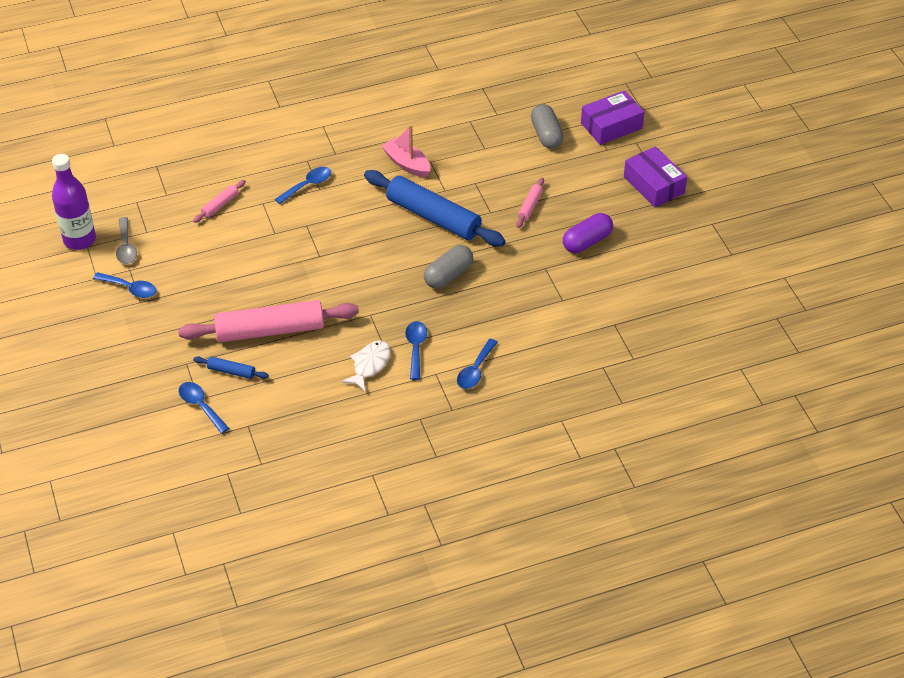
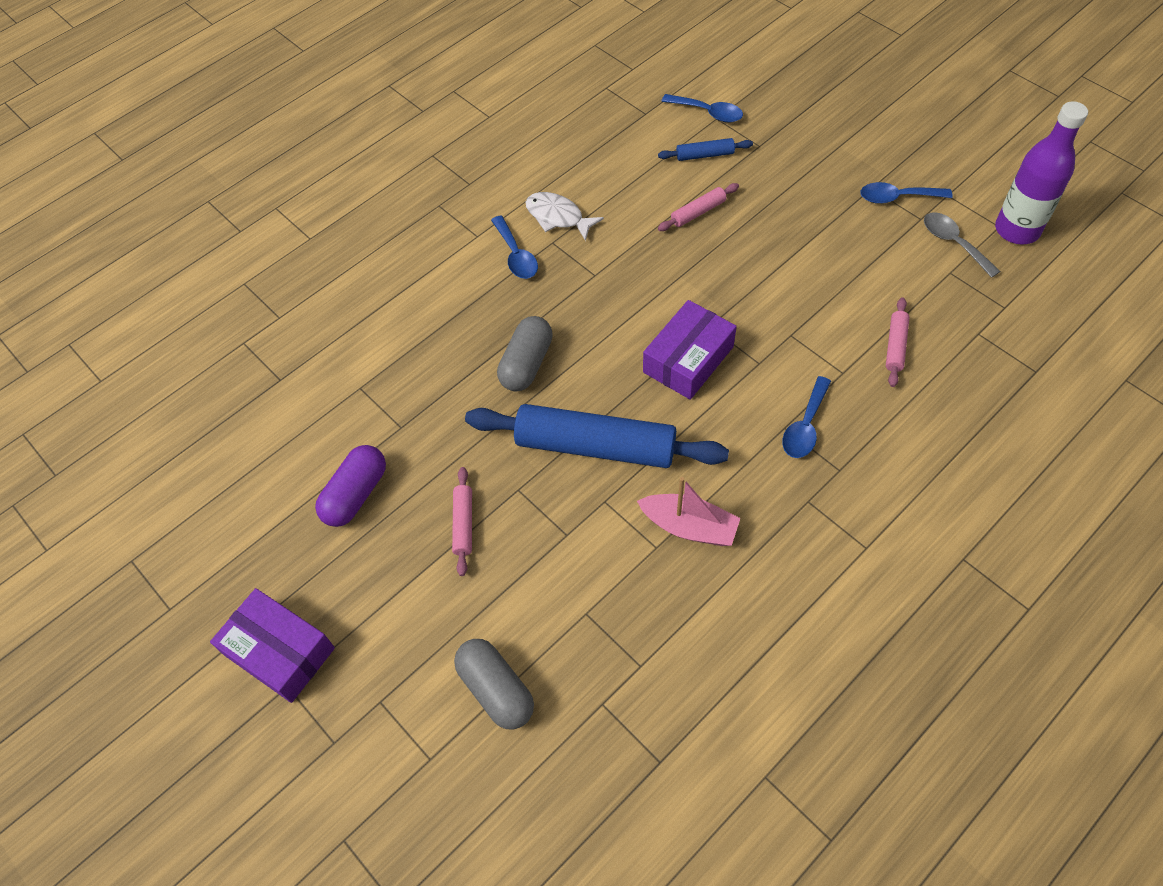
camera: 160 degrees right, 10 degrees up
pink rolling pin [178,300,359,342] -> pink rolling pin [658,183,739,231], size x0.44
white fish [341,340,391,391] -> white fish turned 120 degrees clockwise [526,192,604,241]
blue spoon [457,339,498,389] -> none
purple box [581,90,644,145] -> purple box moved to [643,300,737,400]

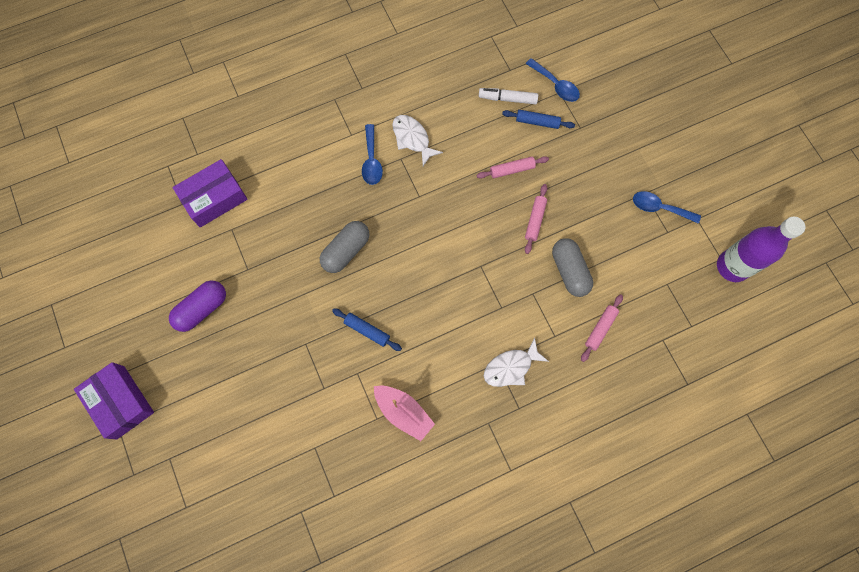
camera: 15 degrees right, 15 degrees up
pink rolling pin [452,467,472,576] -> pink rolling pin moved to [525,184,547,254]
grey capsule [454,639,534,730] -> grey capsule moved to [552,238,593,297]
blue rolling pin [465,404,729,468] -> blue rolling pin [332,308,402,351], size x0.44
purple box [643,300,737,400] -> purple box moved to [173,159,248,227]
blue spoon [782,376,831,458] -> white fish [484,338,549,387]
grey spoon [924,212,1001,278] -> none
none -> white marker [479,88,538,104]

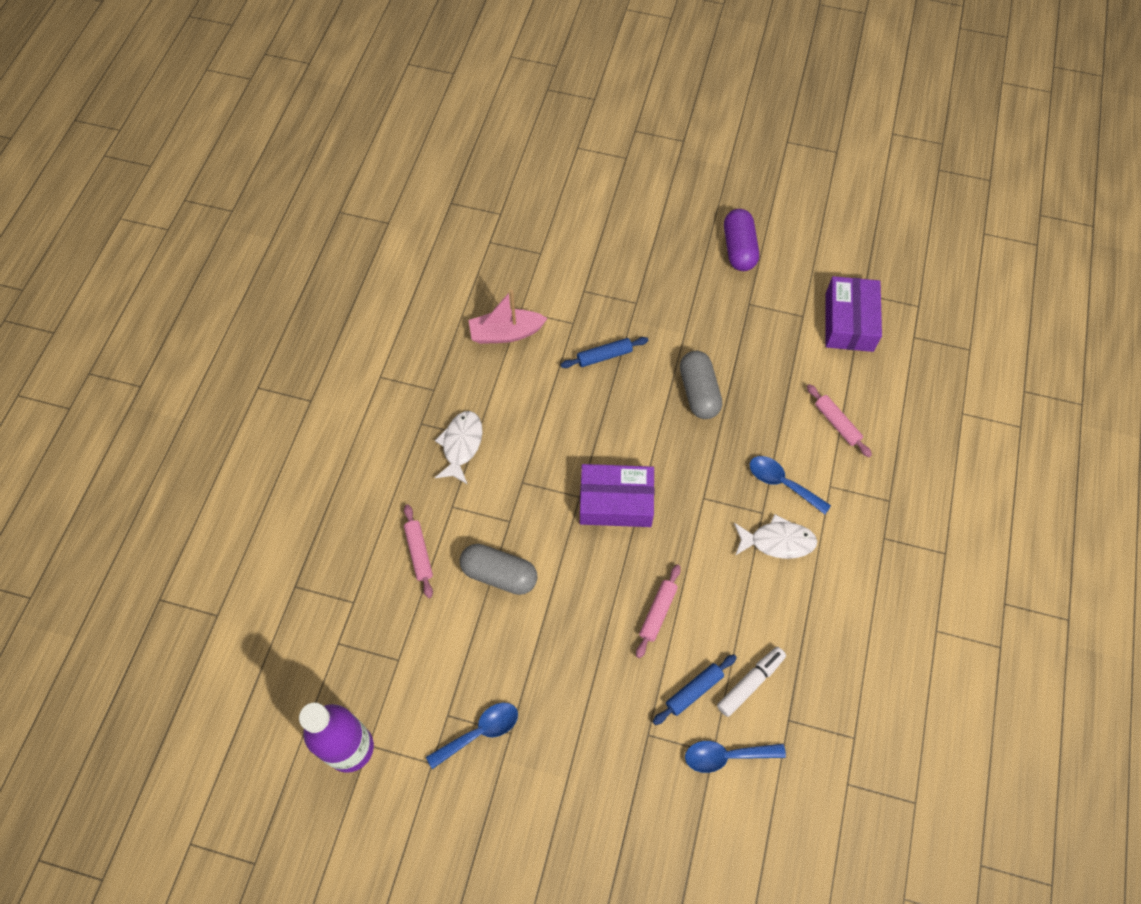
camera: 130 degrees right, 10 degrees down
purple box [74,362,154,439] -> purple box moved to [580,464,654,527]
pink rolling pin [525,184,547,254] -> pink rolling pin moved to [807,384,872,457]

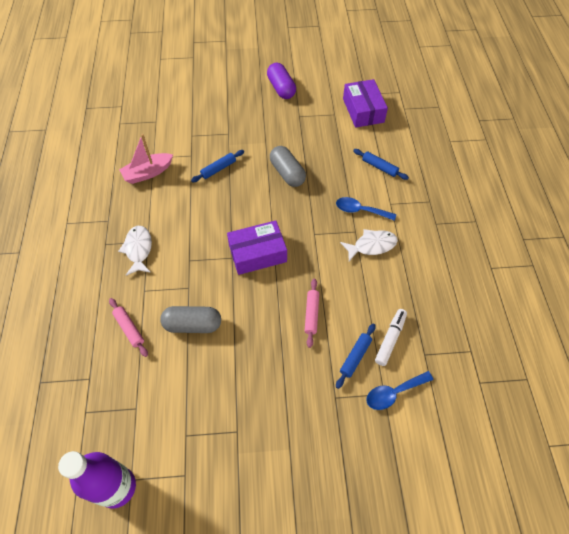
camera: 20 degrees left, 5 degrees down
blue spoon [426,703,518,769] -> none
pink rolling pin [807,384,872,457] -> blue rolling pin [353,149,409,180]

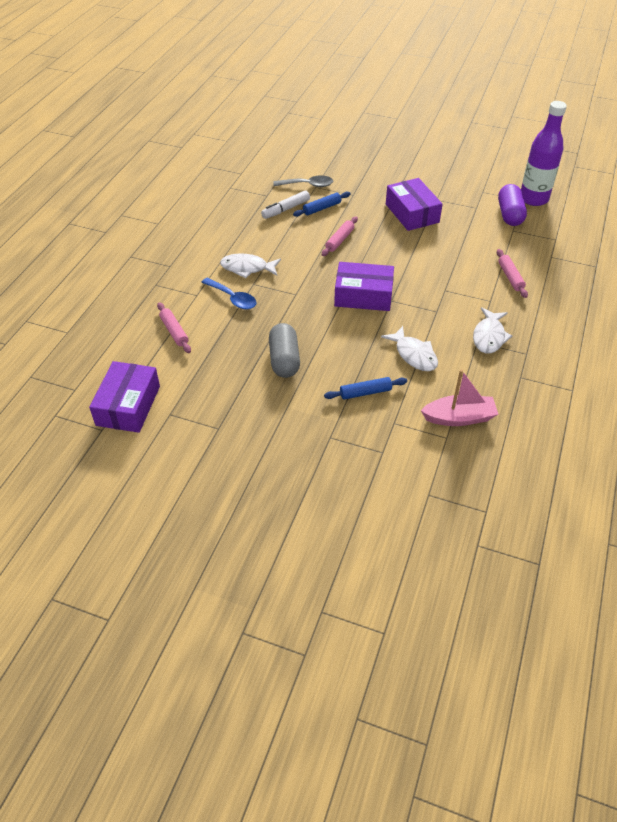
camera: 155 degrees left, 10 degrees down
grey capsule [160,306,221,333] -> none
purple capsule [267,62,296,99] -> purple capsule moved to [498,184,527,226]
blue rolling pin [353,149,409,180] -> pink rolling pin [157,302,191,353]
blue spoon [366,371,433,410] -> grey spoon [273,175,333,187]
none -> white fish [381,326,438,371]
none -> purple box [386,178,442,231]

